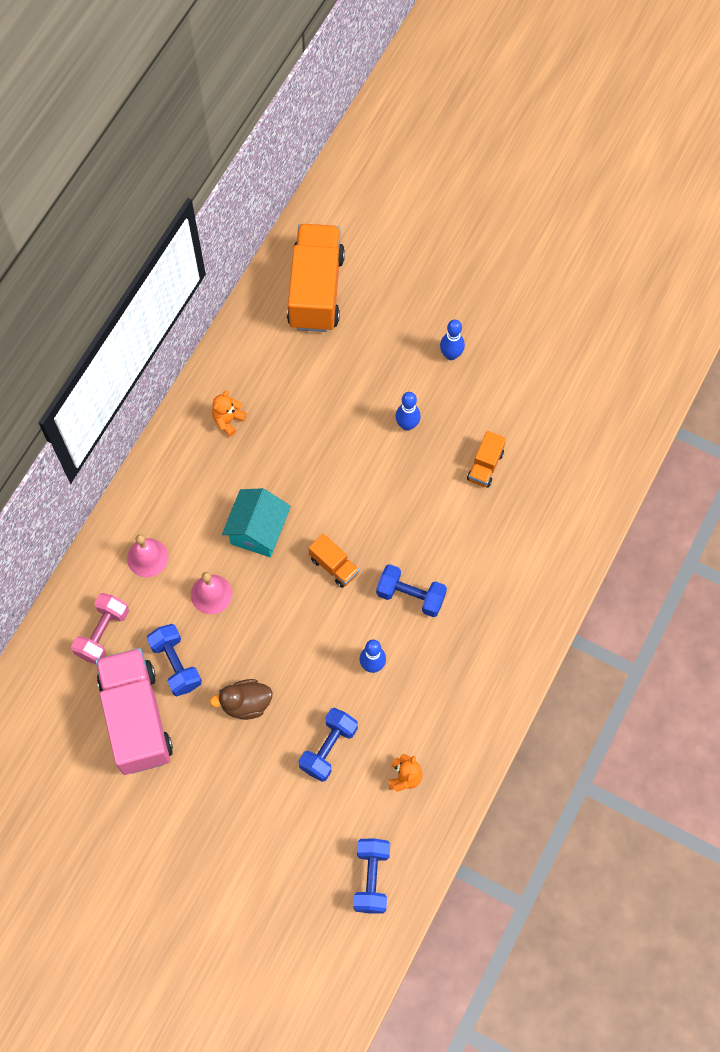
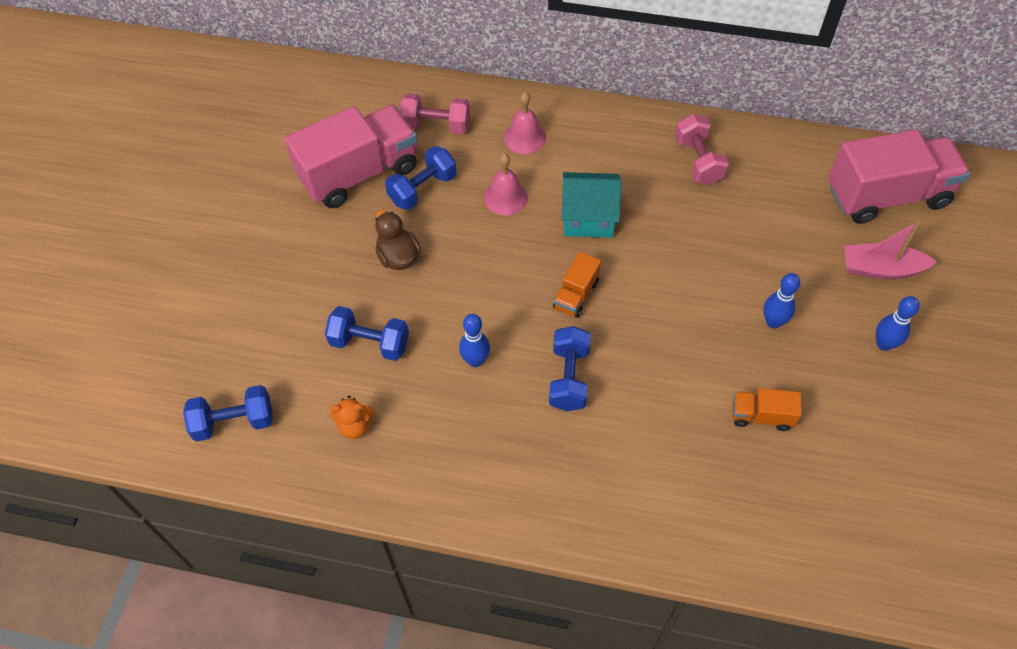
camera: 75 degrees right, 10 degrees down
orange teddy bear [212,390,246,437] -> pink dumbbell [675,114,729,185]
orange truck [287,224,345,332] -> pink truck [828,129,970,224]
none -> pink boat [844,221,937,279]

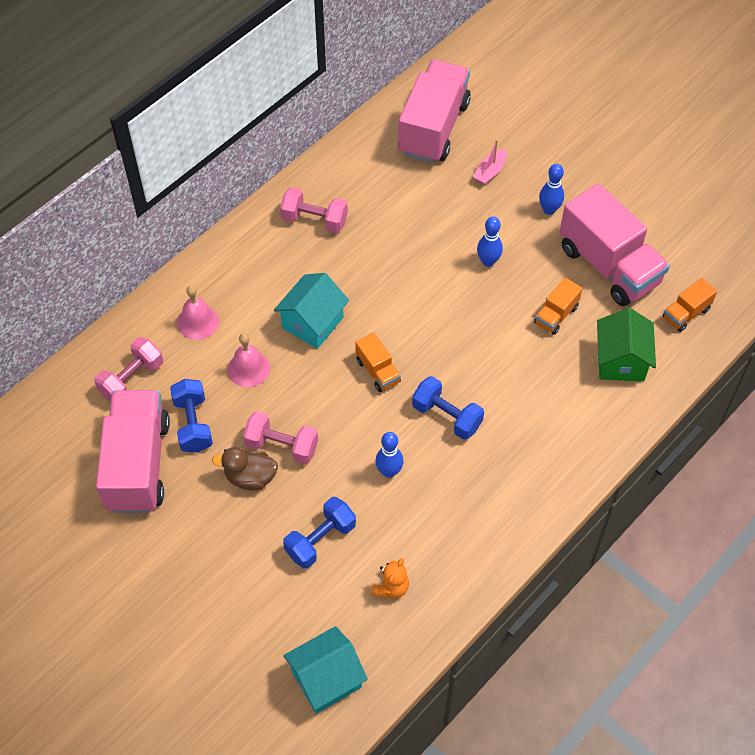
camera: 60 degrees left, 0 degrees up
blue dumbbell [183,385,273,442] -> turquoise house [283,626,368,714]
pink boat [844,221,937,279] -> pink boat [473,139,507,185], size x0.65
none -> pink dumbbell [243,411,318,464]
none -> pink truck [559,183,670,306]
none -> green house [597,308,656,382]
none -> orange truck [663,278,717,332]

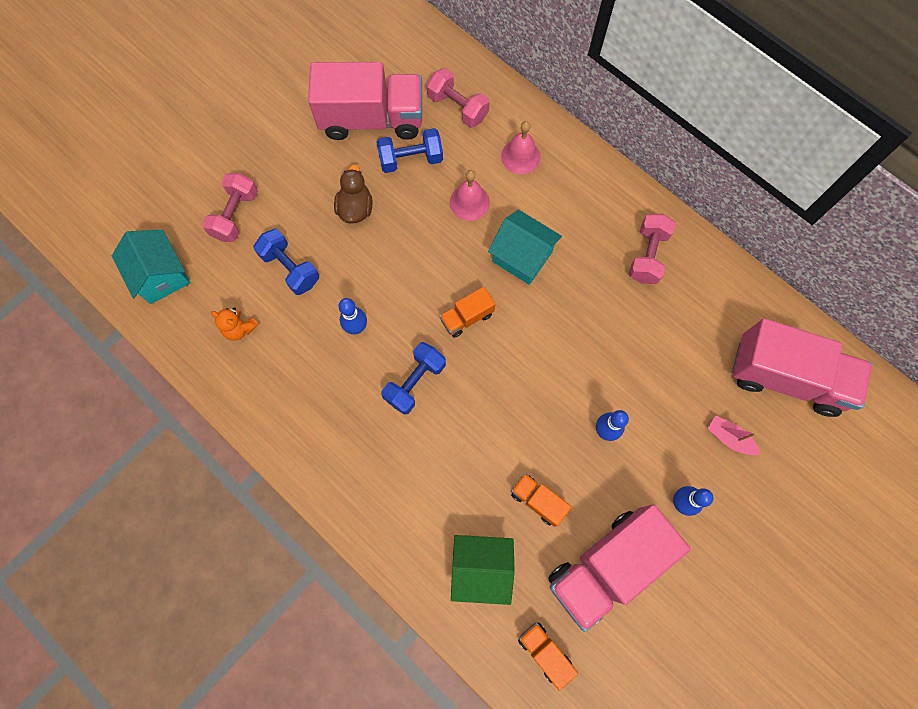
camera: 90 degrees right, 15 degrees up
pink dumbbell [243,411,318,464] -> pink dumbbell moved to [202,173,258,242]

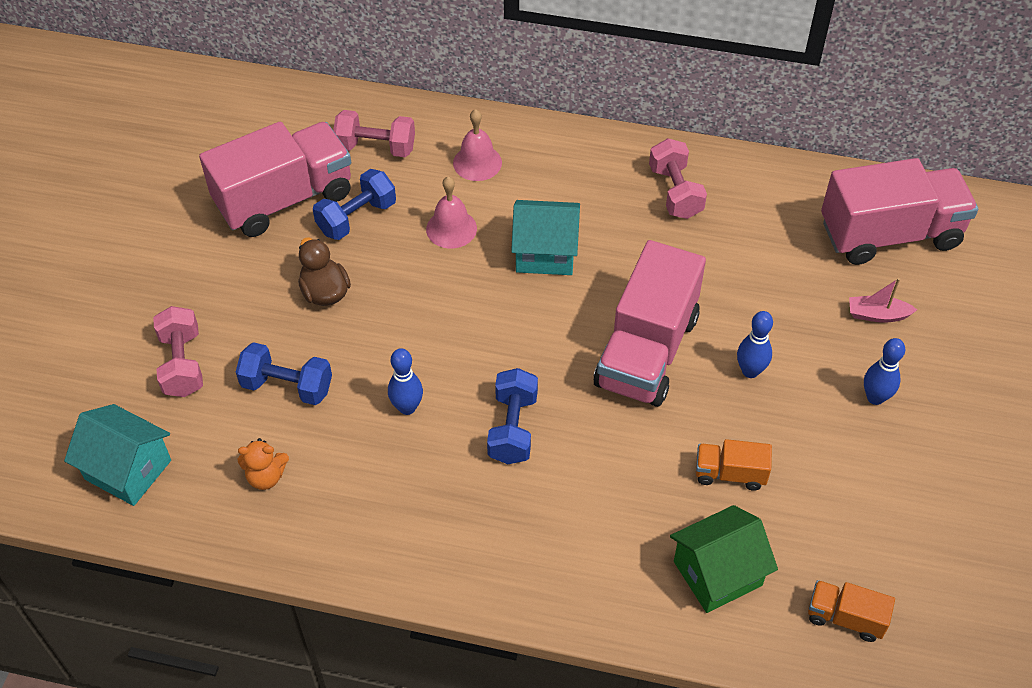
camera: 30 degrees left, 20 degrees down
orange truck [440,287,496,338] -> none
pink truck [548,505,691,632] -> pink truck moved to [594,240,706,407]

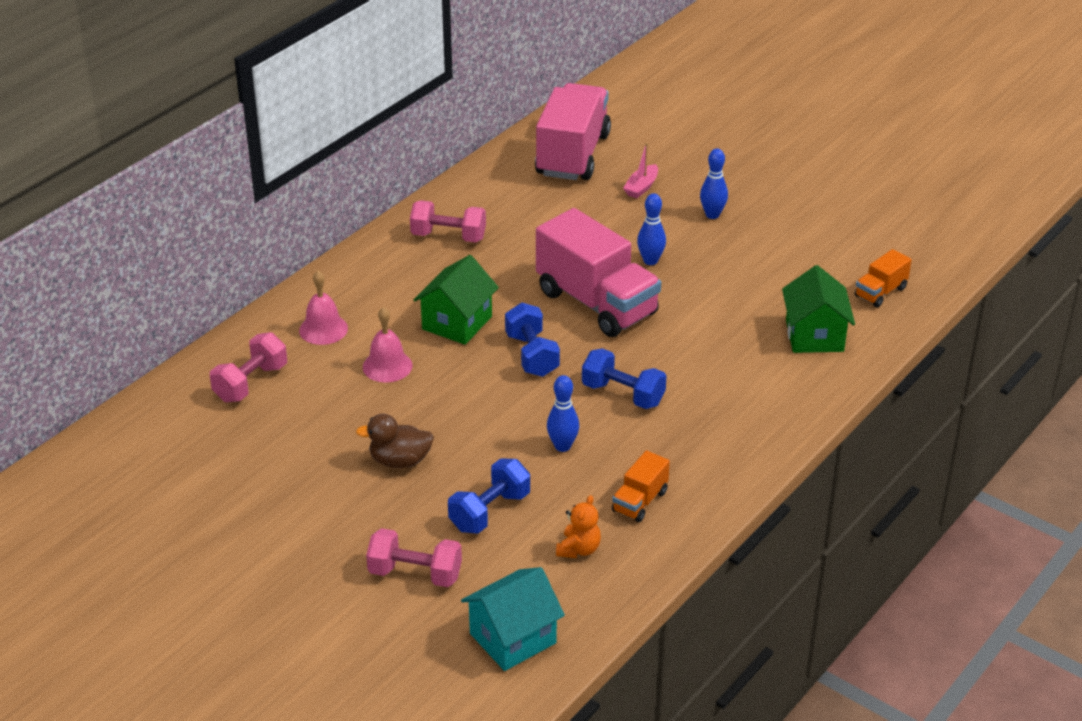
camera: 65 degrees left, 15 degrees down
pink truck [199,122,351,237] -> none
blue dumbbell [313,169,396,240] -> blue dumbbell moved to [505,303,560,377]
turquoise house [511,200,580,275] -> green house [413,255,499,345]
orange truck [696,439,772,491] -> orange truck moved to [612,450,670,522]

